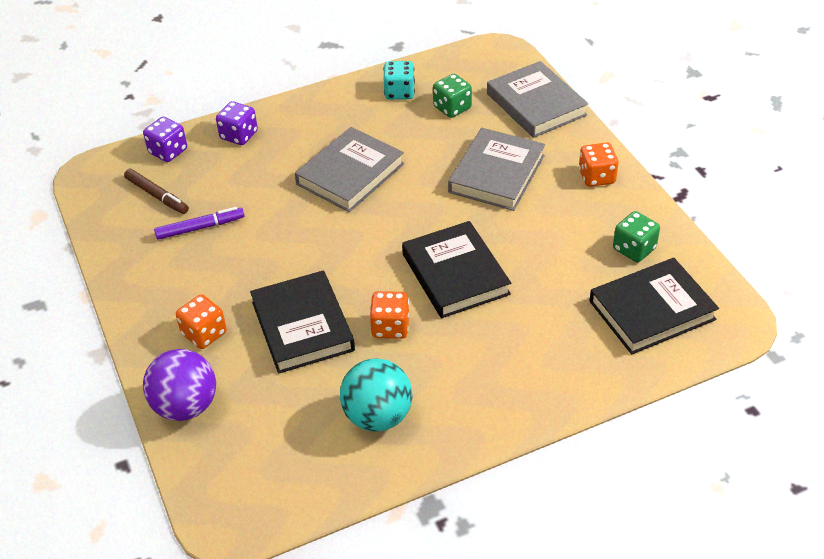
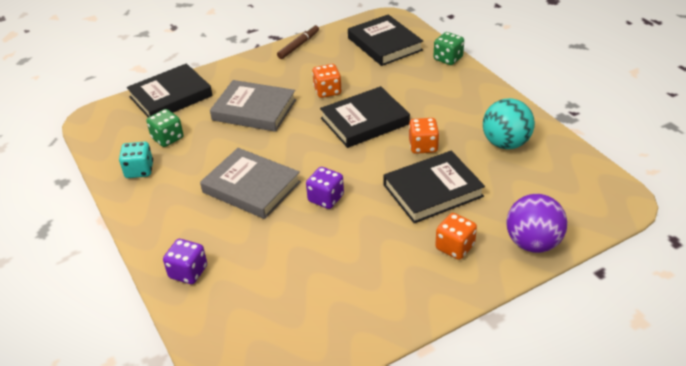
camera: 95 degrees left, 5 degrees down
brown marker [124,169,189,214] -> brown marker moved to [277,25,319,59]
purple dice [143,117,187,162] -> purple dice moved to [306,167,344,209]
purple marker [154,207,244,240] -> none
grey book [487,61,589,138] -> black book [127,63,213,117]
orange dice [579,142,618,187] -> orange dice moved to [312,64,342,98]
green dice [613,211,660,262] -> green dice moved to [433,32,464,65]

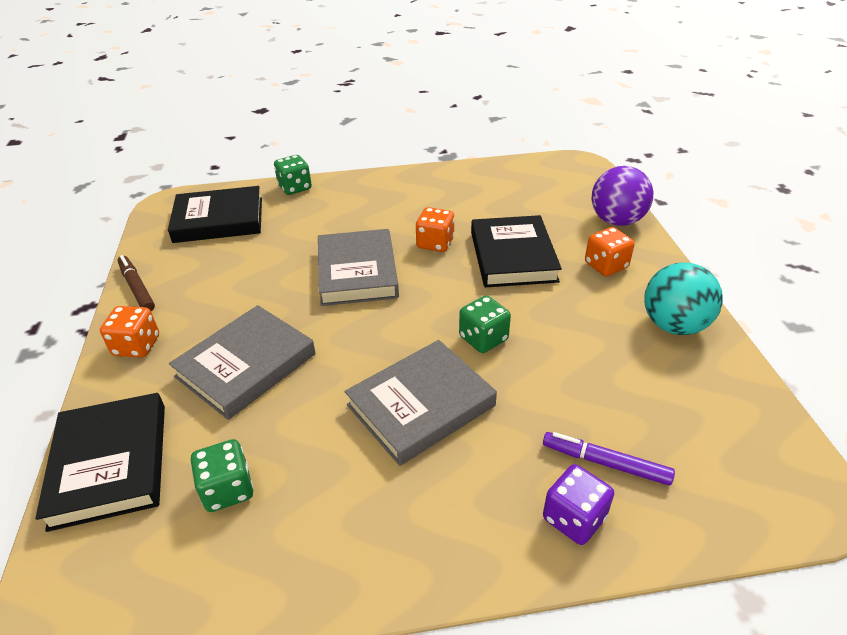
camera: 70 degrees left, 0 degrees up
turquoise dice [119,141,153,178] -> none
purple dice [306,167,344,209] -> green dice [459,295,511,353]
orange dice [312,64,342,98] -> orange dice moved to [100,306,159,358]
black book [320,86,410,148] -> grey book [318,229,399,306]
turquoise ball [483,98,535,149] -> turquoise ball moved to [644,262,723,335]
none -> purple marker [543,432,675,486]

